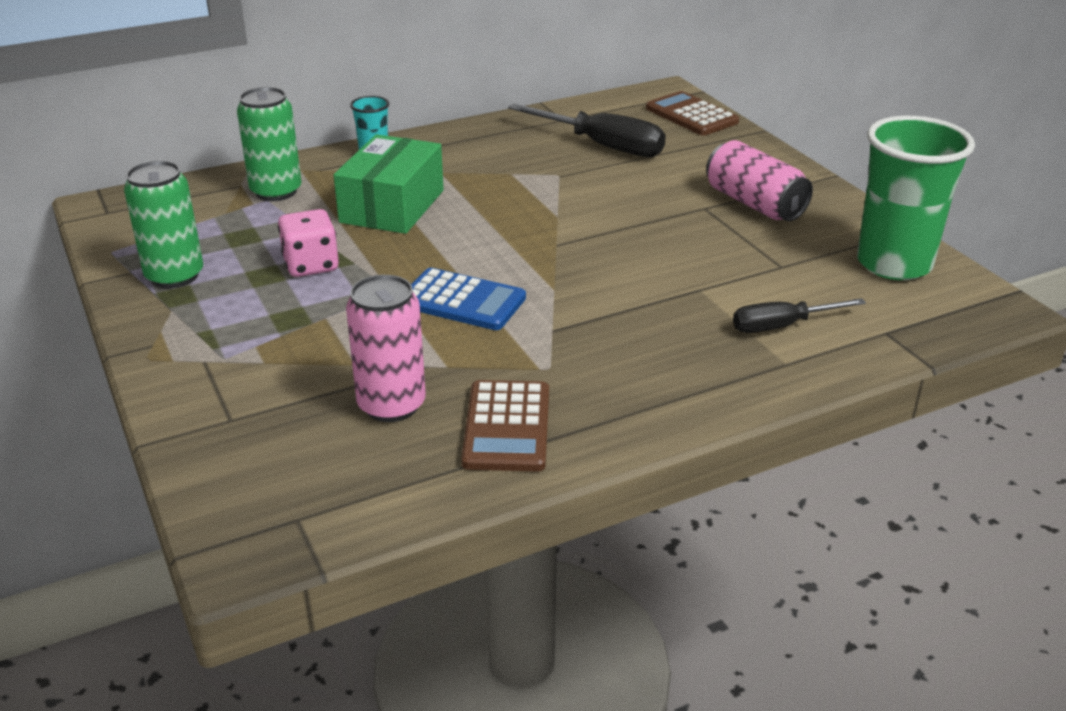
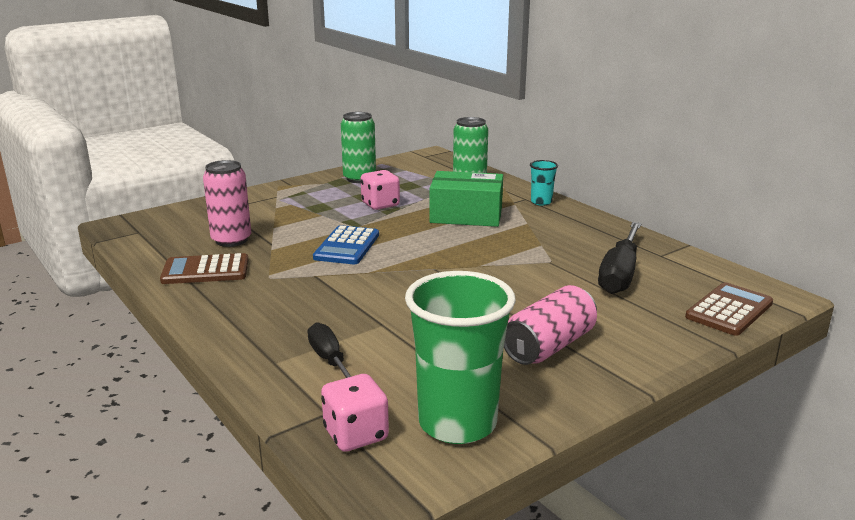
camera: 80 degrees right, 10 degrees down
none -> pink dice [321,374,389,452]

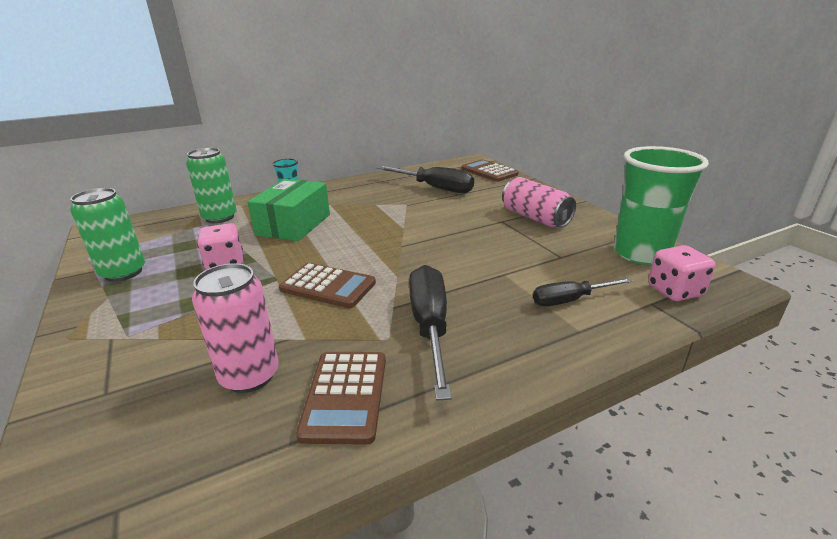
camera: 80 degrees left, 5 degrees up
blue calculator [313,225,379,264] -> brown calculator [279,263,376,308]
none -> black screwdriver [409,265,452,400]

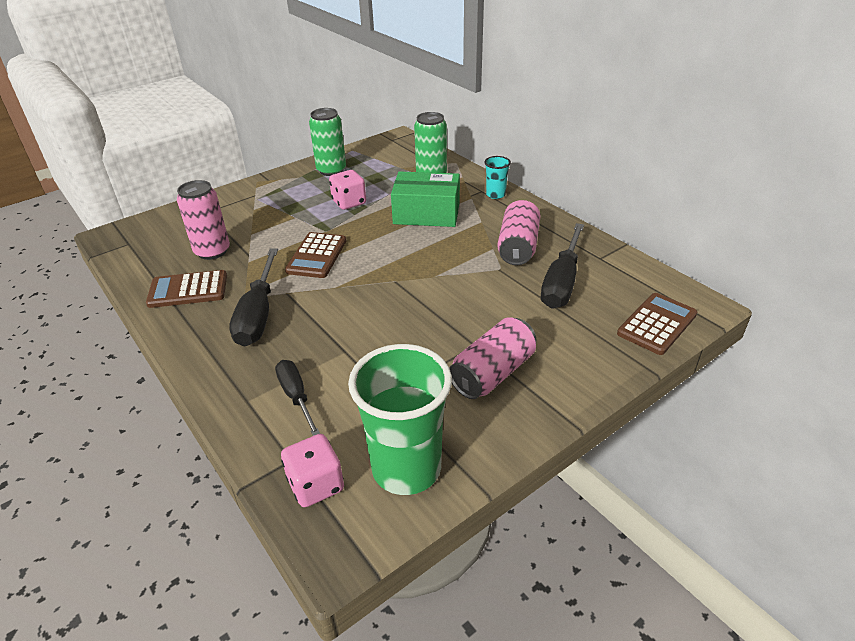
camera: 80 degrees right, 10 degrees up
black screwdriver [409,265,452,400] -> black screwdriver turned 105 degrees clockwise [229,248,278,346]
none -> pink can [497,200,541,265]

